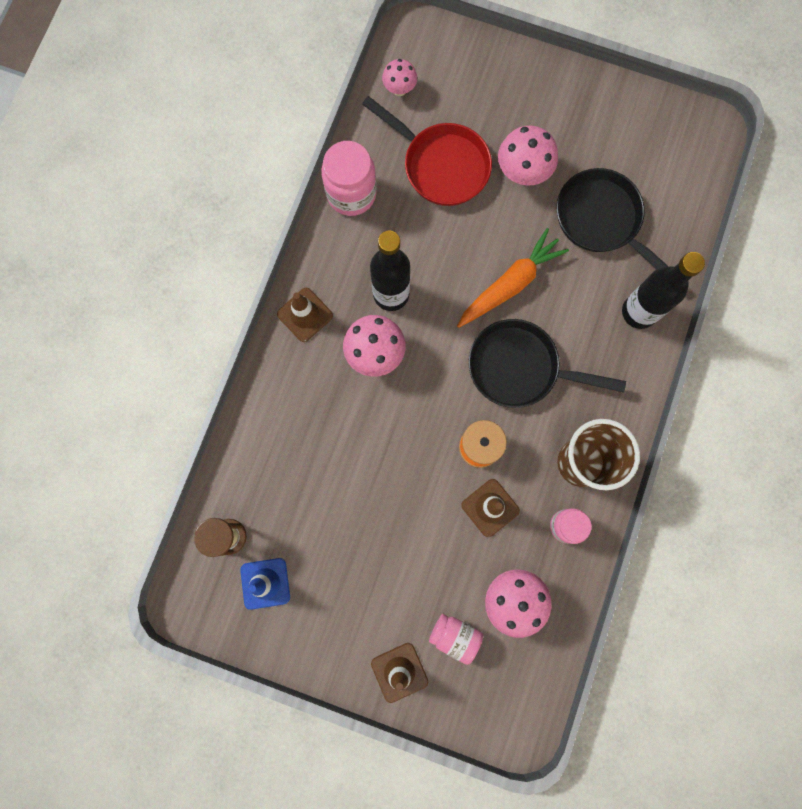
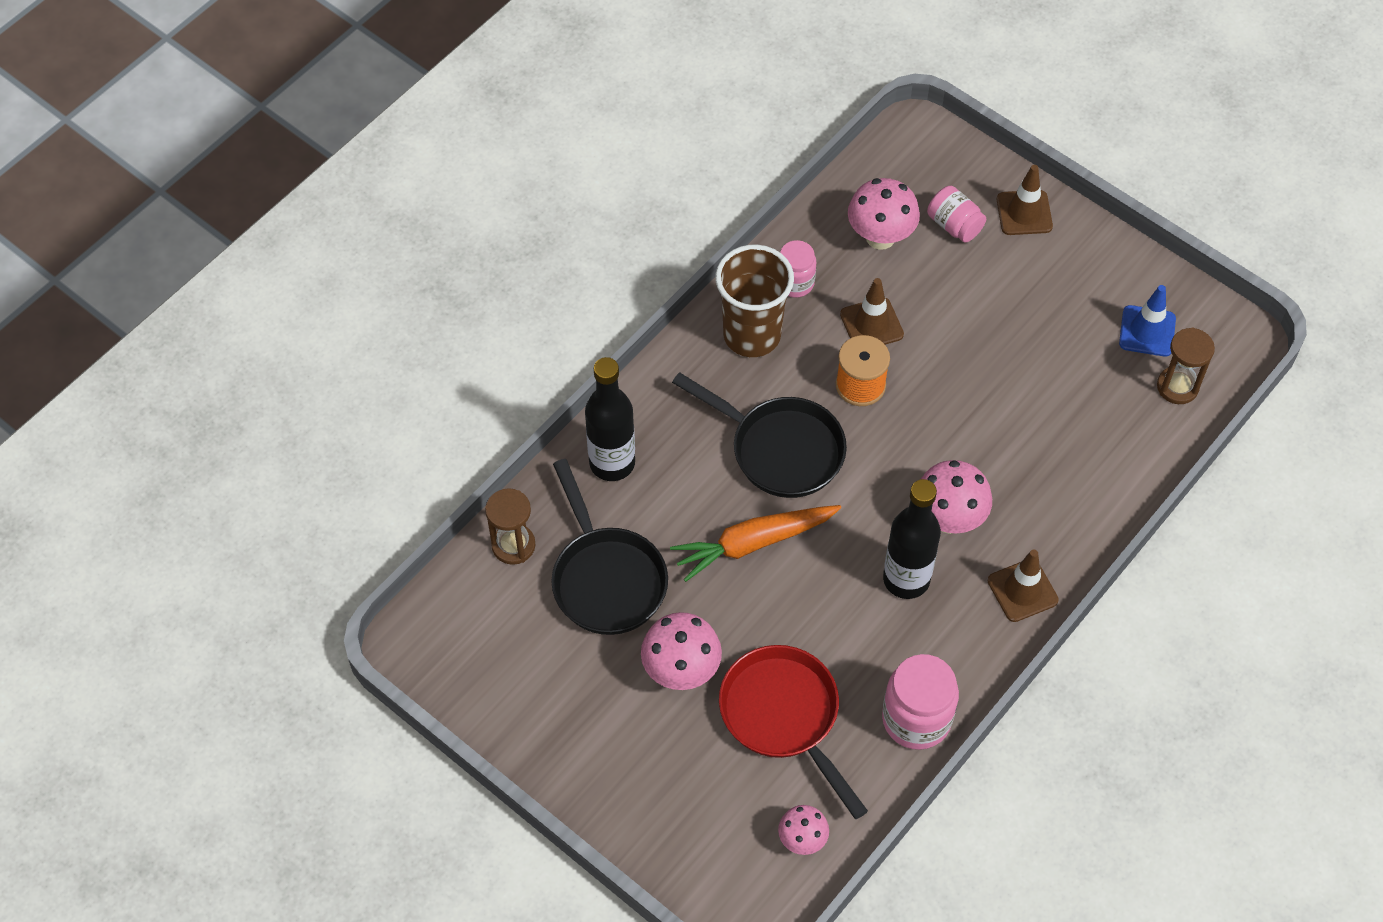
camera: 160 degrees left, 20 degrees down
none -> brown hourglass [485,488,535,565]

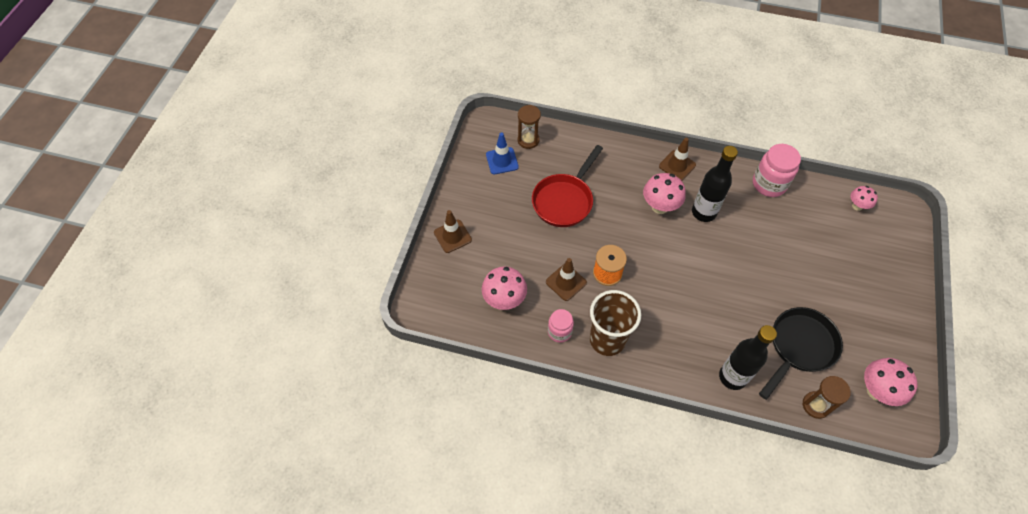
camera: 115 degrees left, 0 degrees up
pink mushroom [641,612,722,690] -> pink mushroom moved to [864,358,917,406]
orange carrot [670,505,841,582] -> none
black pan [672,372,847,498] -> none
red pan [719,645,868,819] -> red pan moved to [532,145,603,227]
pink jar [927,186,986,243] -> none

